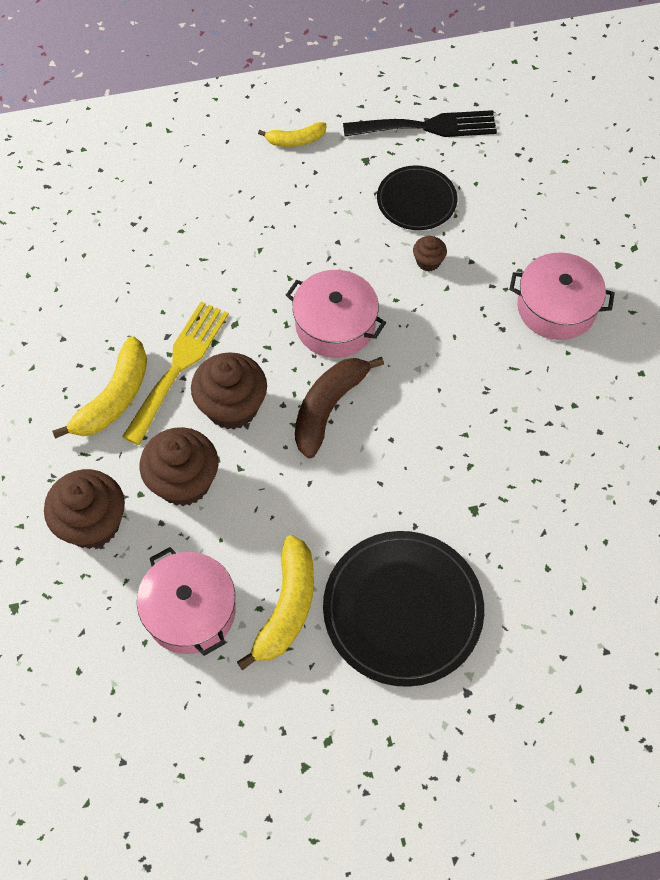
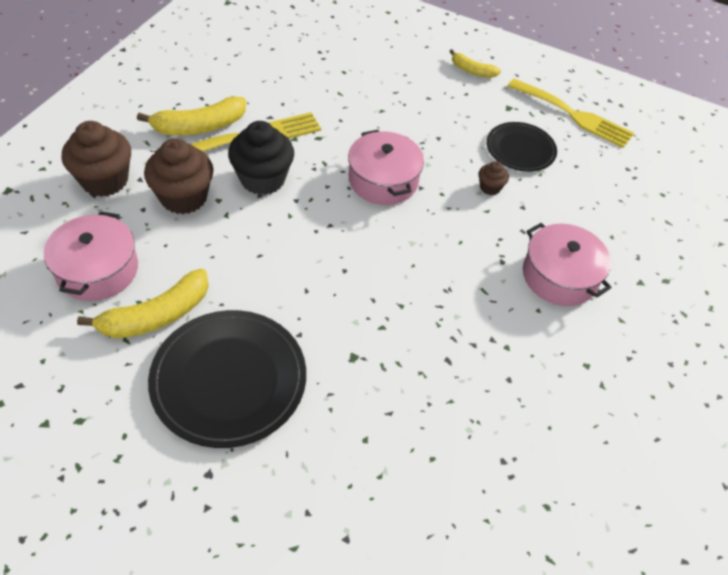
camera: 35 degrees right, 10 degrees down
brown cupcake [191,352,267,429] -> black cupcake [228,121,294,195]
brown banana [295,357,384,458] -> none
black fork [343,110,497,137] -> yellow fork [508,79,634,148]

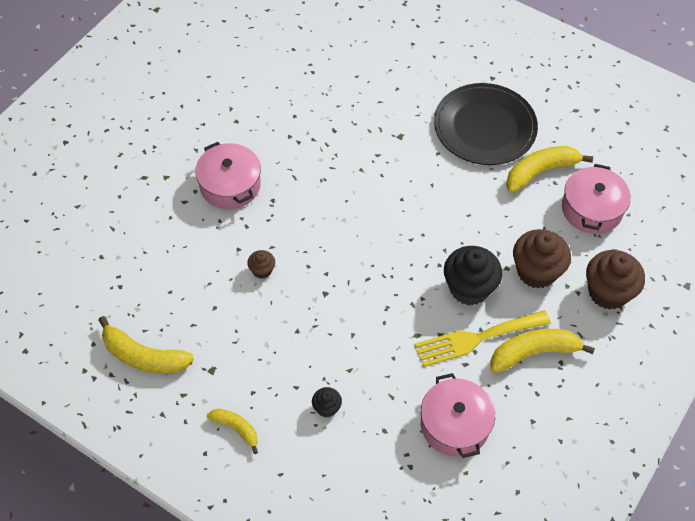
camera: 170 degrees left, 5 degrees up
pink pot [348,130,424,205] -> pink pot moved to [421,373,495,458]
black plate [486,122,557,172] -> none
yellow fork [508,79,634,148] -> yellow banana [98,316,194,374]
none -> black cupcake [312,387,342,418]

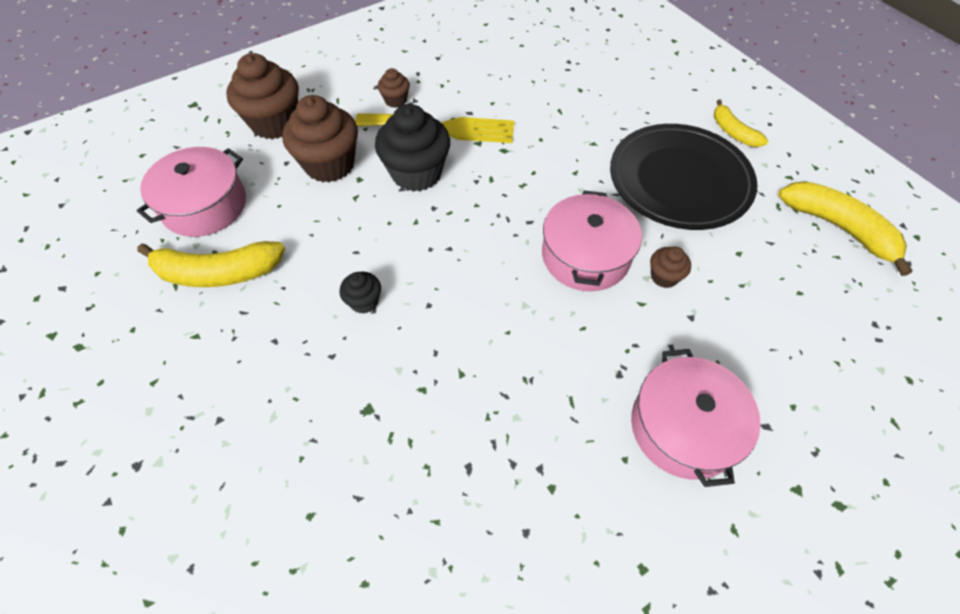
camera: 155 degrees left, 0 degrees up
black cupcake [312,387,342,418] -> black cupcake moved to [340,271,381,314]
pink pot [421,373,495,458] -> pink pot moved to [542,190,642,291]
black plate [434,83,538,165] -> black plate moved to [610,124,757,230]
yellow banana [490,329,595,373] -> brown cupcake [378,68,410,108]

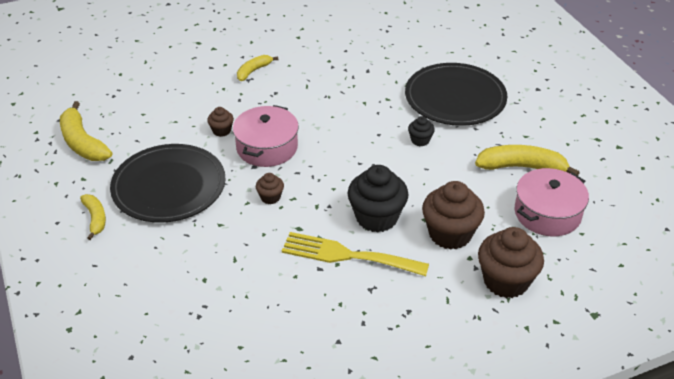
camera: 170 degrees left, 15 degrees down
brown cupcake [378,68,410,108] -> brown cupcake moved to [256,173,284,204]
pink pot [631,349,761,487] -> yellow banana [237,55,278,81]
none -> black plate [405,63,507,126]

